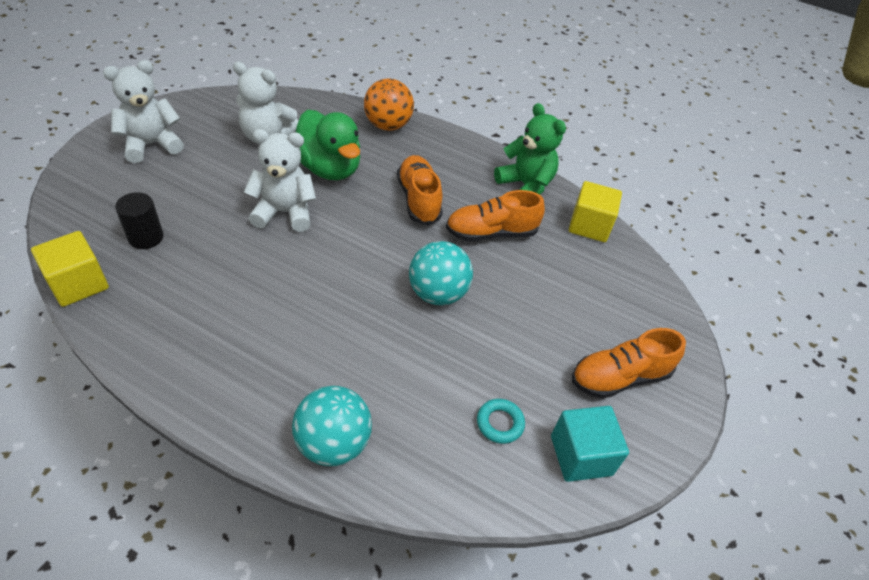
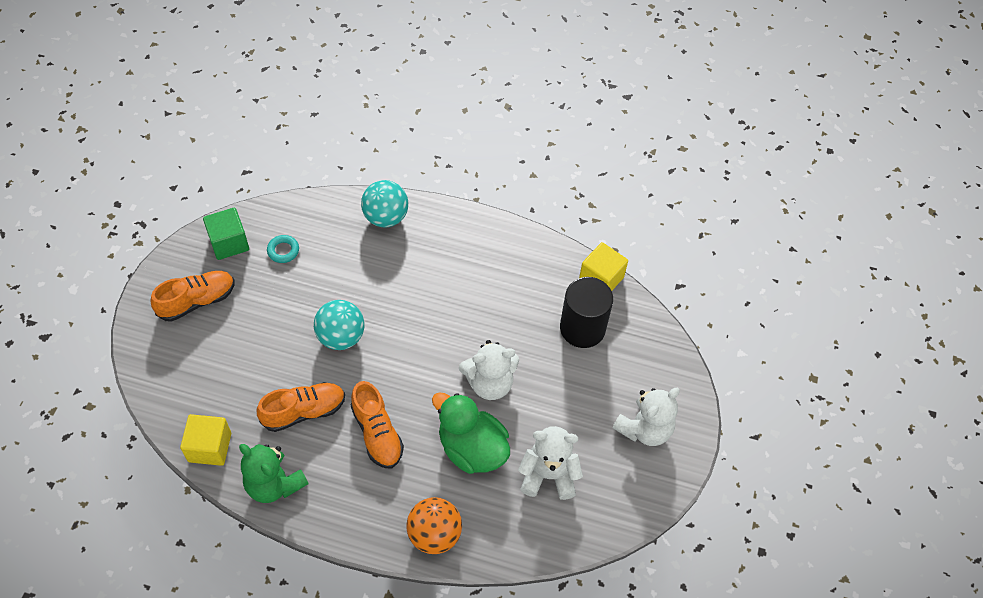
camera: 170 degrees right, 10 degrees up
black cylinder [115,192,164,249] -> black cylinder [560,277,613,348], size x1.70
turquoise cube [551,406,629,482] -> green cube [203,208,249,260]

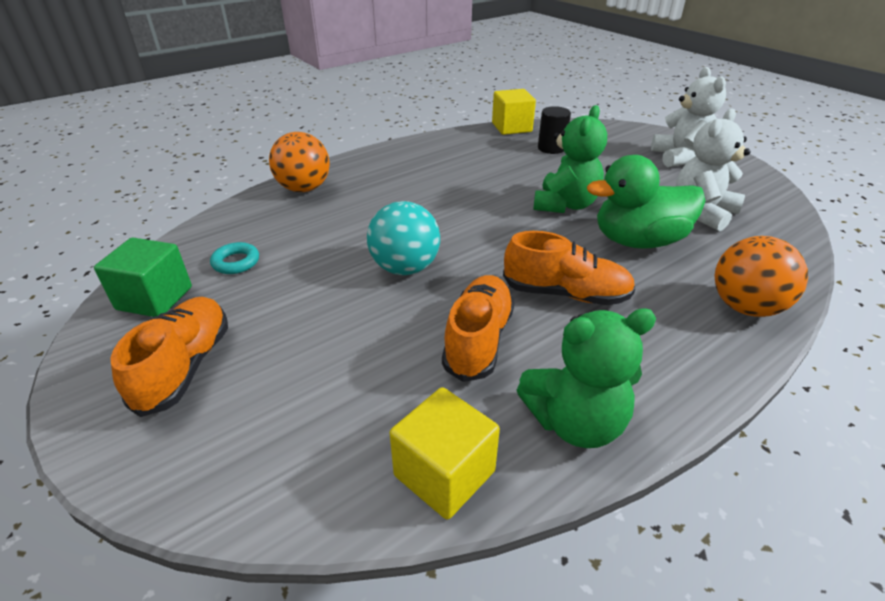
camera: 50 degrees left, 20 degrees down
turquoise ball [361,180,408,228] -> orange ball [269,132,330,192]
white teddy bear [459,340,519,400] -> green teddy bear [533,105,607,213]
black cylinder [560,277,613,348] -> black cylinder [538,106,571,154], size x0.59

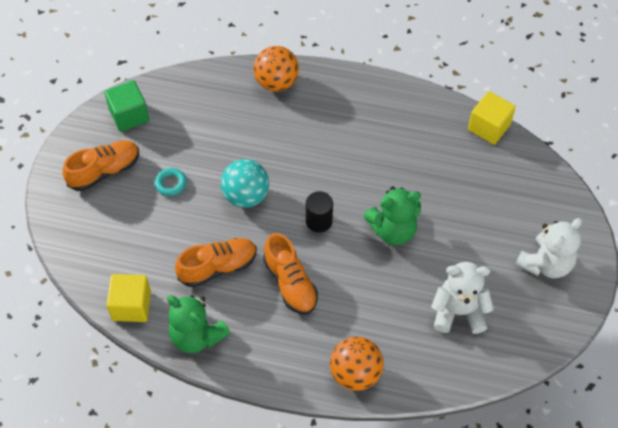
camera: 50 degrees right, 20 degrees up
turquoise ring [210,242,259,274] -> turquoise ring moved to [155,168,187,196]
black cylinder [538,106,571,154] -> black cylinder moved to [306,191,333,233]
green duck [587,155,706,249] -> none

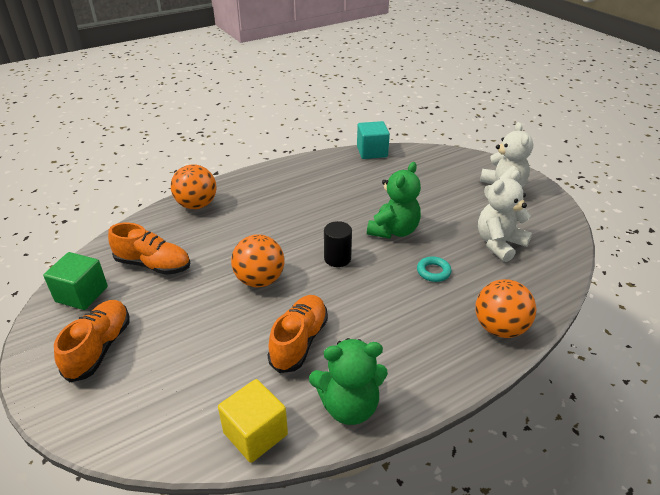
camera: 45 degrees left, 20 degrees down
turquoise ring [155,168,187,196] -> turquoise ring moved to [417,257,451,282]
turquoise ball [221,159,269,208] -> orange ball [231,234,284,287]
orange shoe [263,233,318,315] -> orange shoe moved to [108,223,190,275]
yellow cube [468,91,516,145] -> turquoise cube [357,121,390,159]

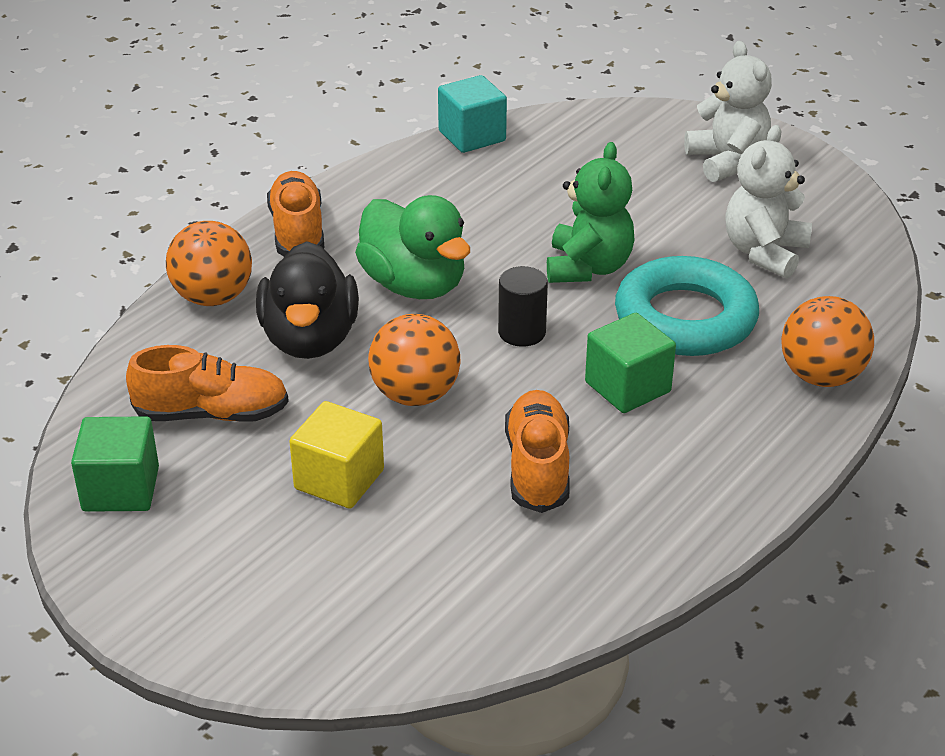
camera: 20 degrees left, 0 degrees up
orange shoe [54,300,130,382] -> orange shoe moved to [267,171,324,257]
yellow cube [218,379,288,463] -> yellow cube moved to [289,401,384,509]
green teddy bear [309,338,388,425] -> none
turquoise ring [417,257,451,282] -> turquoise ring [615,256,759,356], size x2.47
none -> black duck [256,241,359,359]
none -> green duck [355,195,470,299]
none -> green cube [585,313,676,413]

